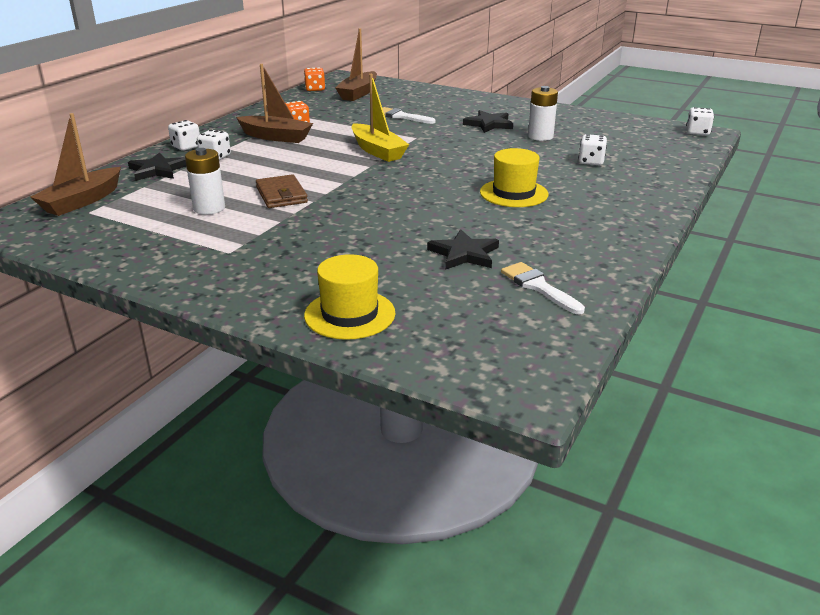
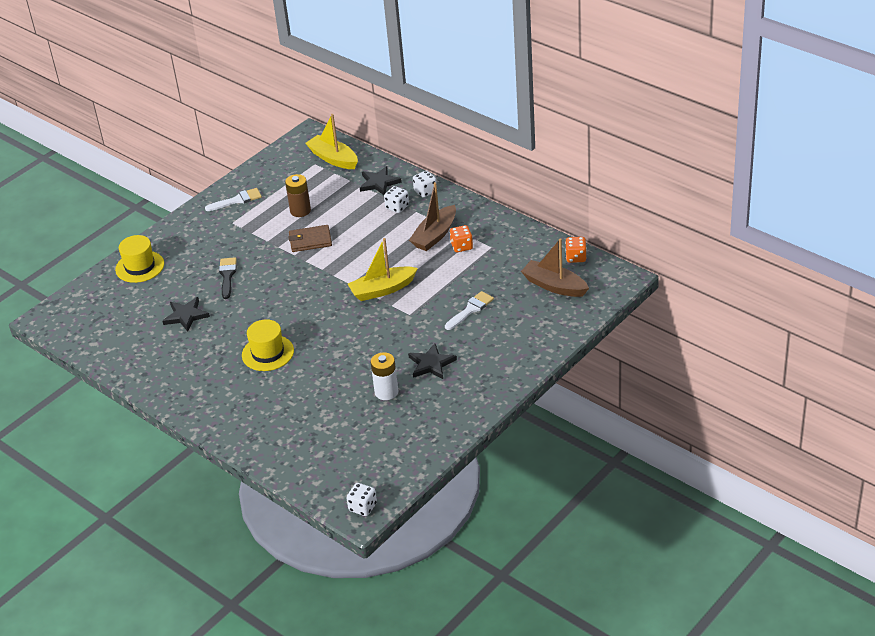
camera: 105 degrees right, 10 degrees up
brown boat [30,113,121,216] -> yellow boat [305,114,358,169]
white battery [185,148,225,215] -> brown battery [285,174,311,217]
white brush [501,262,585,314] -> white brush moved to [205,188,262,211]
white dice [578,134,607,165] -> none
none -> black brush [219,257,237,299]

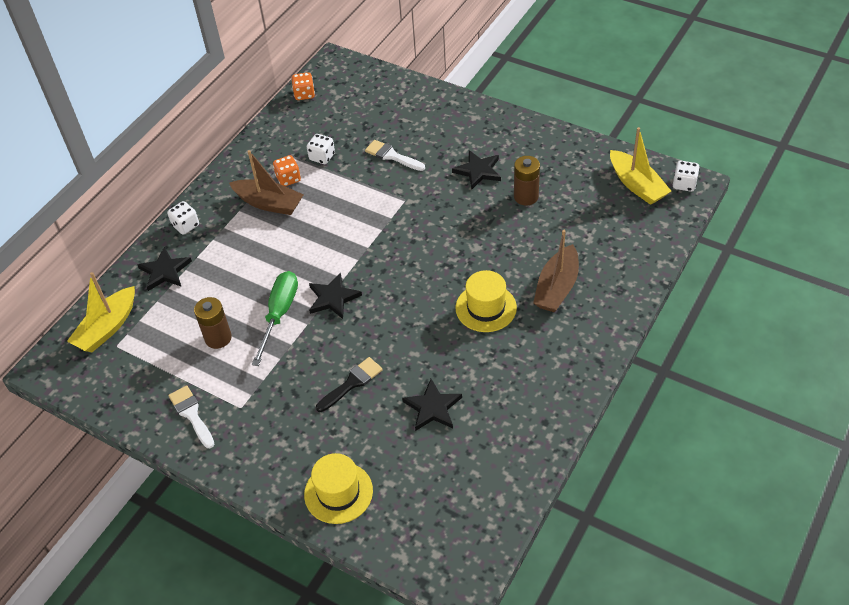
camera: 100 degrees left, 10 degrees up
black brush [219,257,237,299] -> black brush turned 150 degrees clockwise [316,357,383,412]
brown wallet [288,225,332,252] -> green screwdriver [252,271,298,366]
yellow boat [348,238,418,301] -> yellow boat moved to [610,127,671,205]
white battery [370,352,398,400] -> brown battery [514,156,540,206]
white dice [384,186,409,213] -> white dice moved to [307,134,335,164]
brown boat [521,238,589,297] -> brown boat moved to [533,230,579,312]
none -> black star [309,273,362,319]

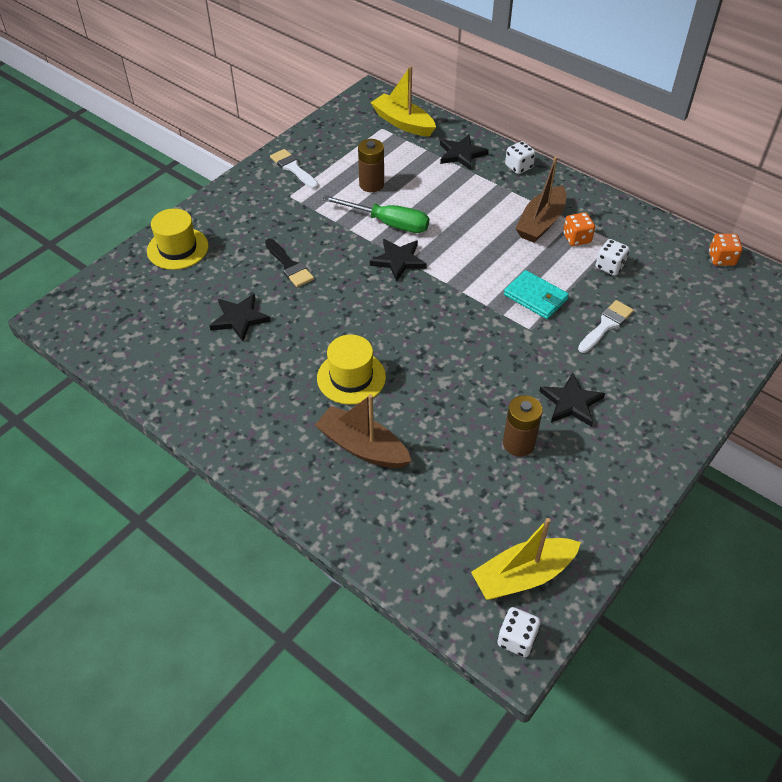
camera: 95 degrees right, 0 degrees up
white brush [168,385,214,448] -> white brush turned 105 degrees counterclockwise [270,149,319,189]
none -> turquoise wallet [504,270,569,319]

